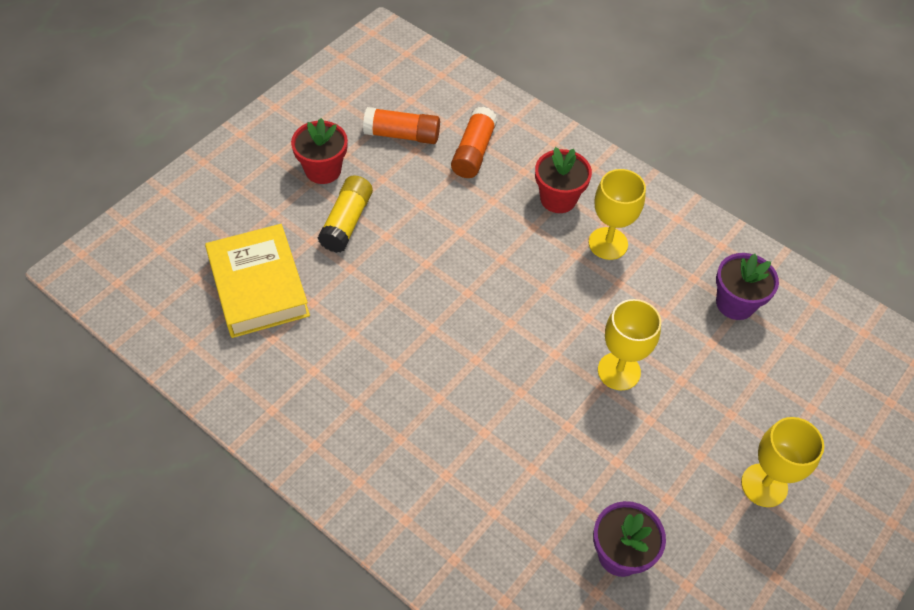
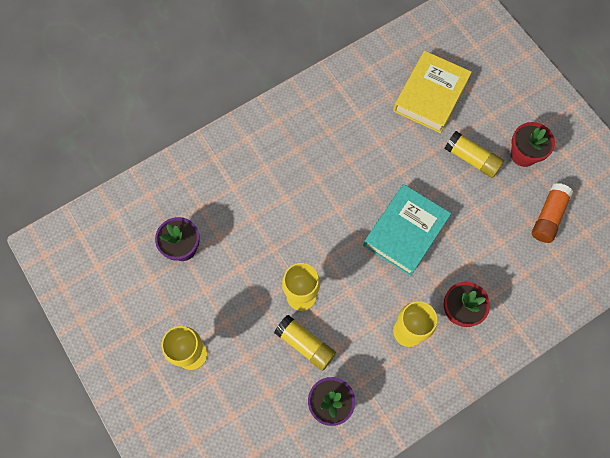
camera: 110 degrees right, 15 degrees up
yellow book [205,224,310,338] -> yellow book turned 60 degrees counterclockwise [393,51,472,133]
orange glue stick [451,107,498,178] -> none
none -> yellow glue stick [274,315,336,371]
none -> turquoise book [363,184,451,276]

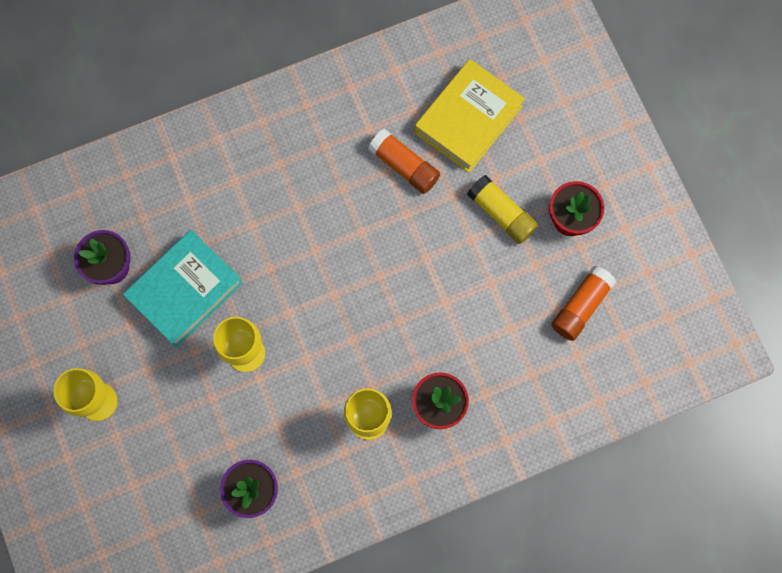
camera: 10 degrees right, 5 degrees up
yellow glue stick [274,315,336,371] -> none
turquoise book [363,184,451,276] -> turquoise book moved to [123,230,243,348]
none -> orange glue stick [368,129,440,194]

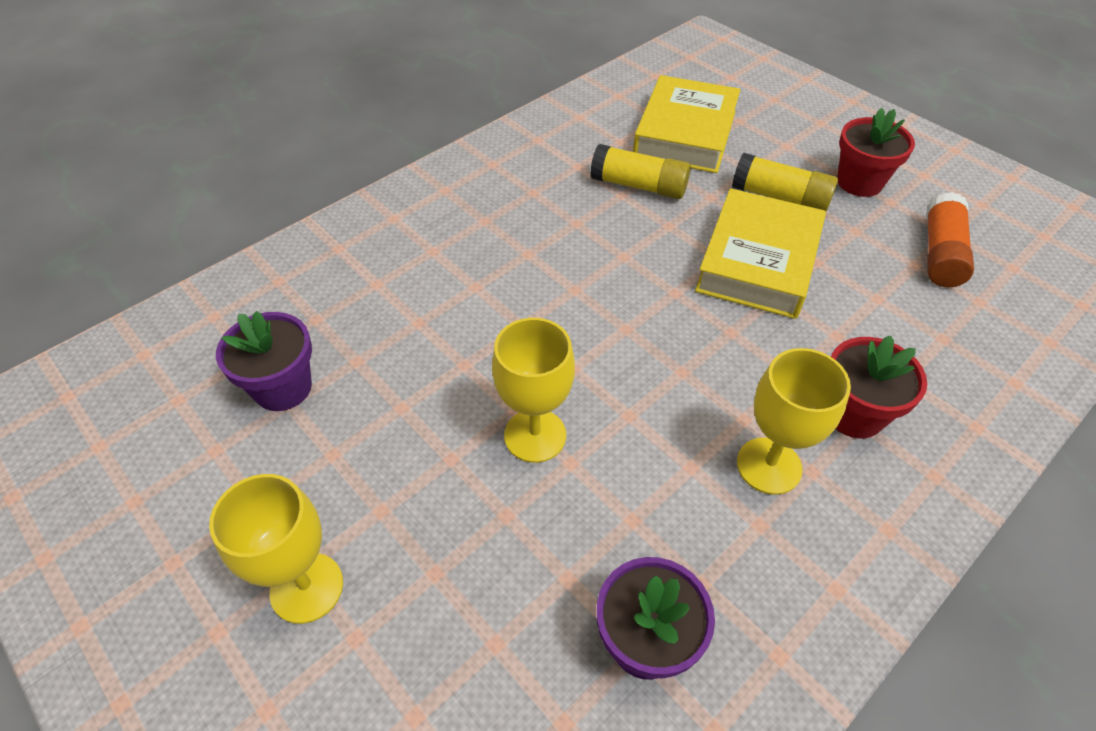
camera: 20 degrees left, 25 degrees down
turquoise book [123,230,243,348] -> none
orange glue stick [368,129,440,194] -> yellow glue stick [590,144,691,199]
none -> yellow book [695,188,826,319]

